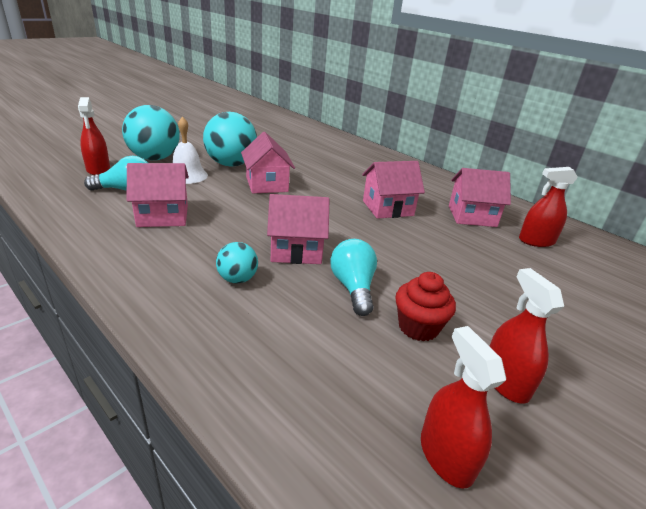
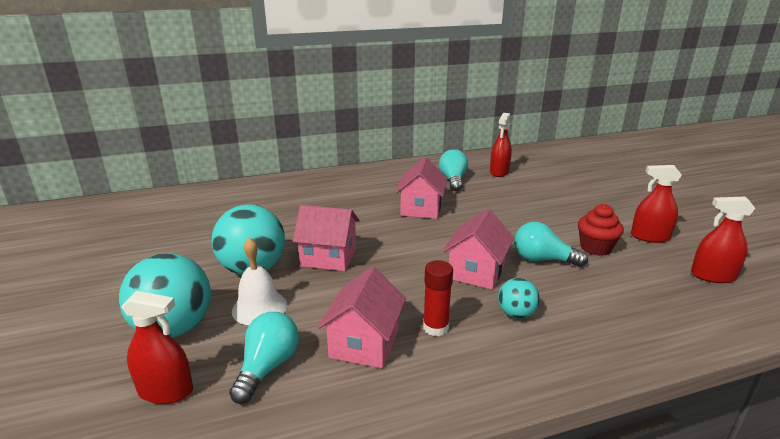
camera: 60 degrees left, 5 degrees down
pink house [449,168,511,227] -> turquoise light bulb [439,149,468,191]
none -> red glue stick [423,260,453,336]

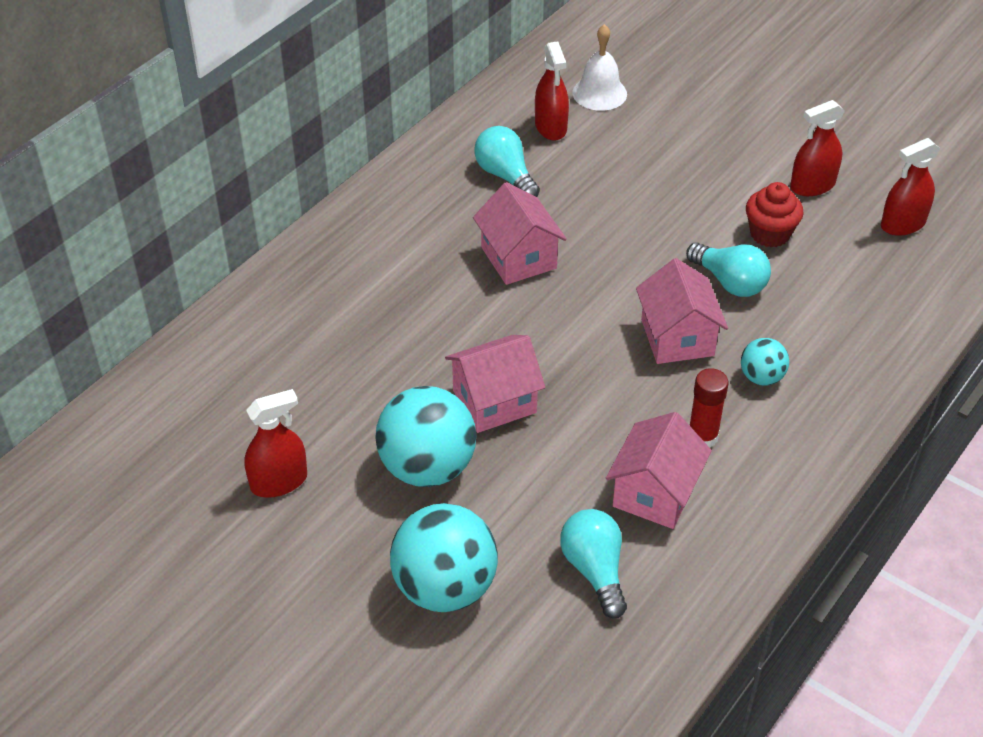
camera: 35 degrees left, 20 degrees up
red spray bottle [121,291,193,404] -> red spray bottle moved to [244,389,307,498]
white bell [232,237,287,325] -> white bell moved to [572,24,627,111]
pink house [318,267,406,368] -> pink house turned 45 degrees clockwise [606,412,712,529]
turquoise light bulb [514,222,588,267] -> turquoise light bulb turned 120 degrees counterclockwise [686,243,771,297]

